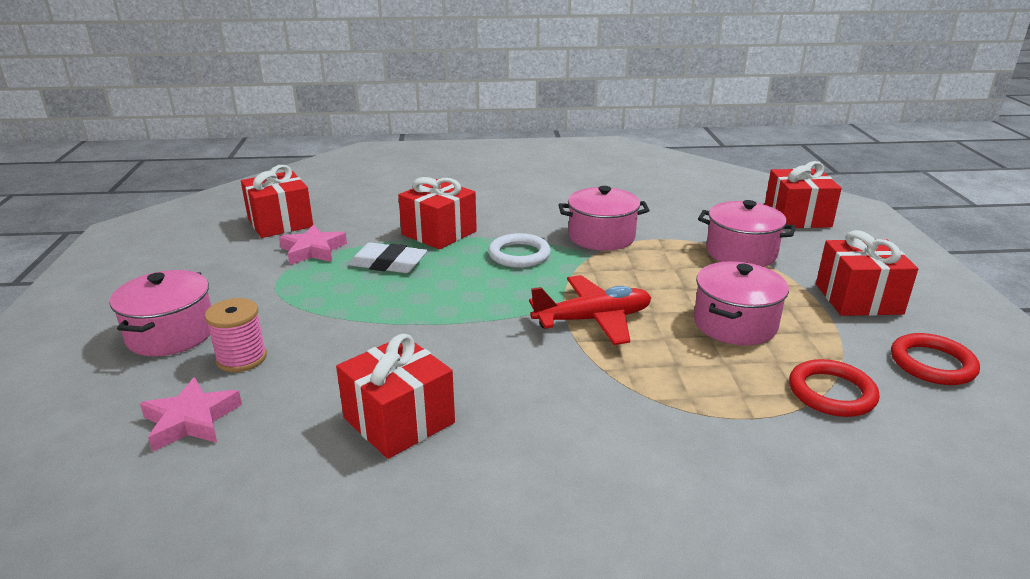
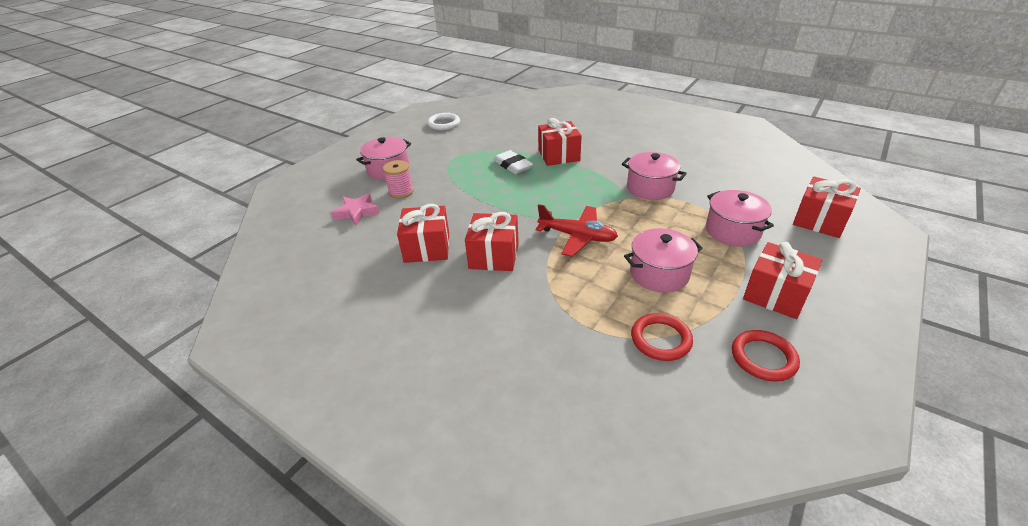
camera: 40 degrees right, 10 degrees up
red gift [241,165,313,238] -> red gift moved to [465,212,519,271]
pink star [279,225,347,265] -> none
white ring [488,233,551,268] -> white ring moved to [427,113,460,130]

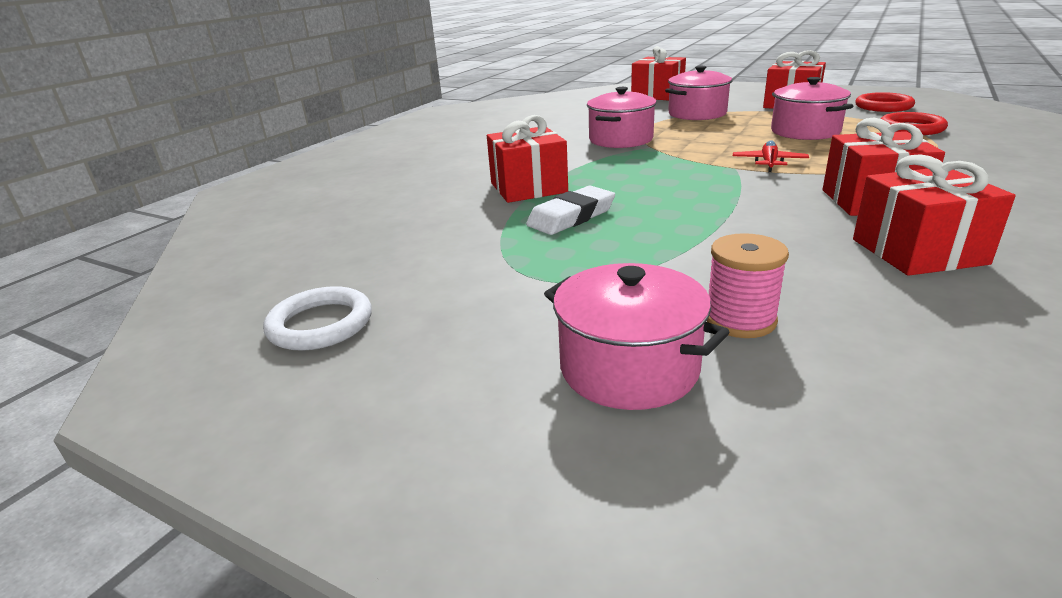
camera: 95 degrees left, 10 degrees down
pink star [331,193,380,226] -> none
red plane [536,204,618,257] -> red plane [733,140,809,172], size x0.60

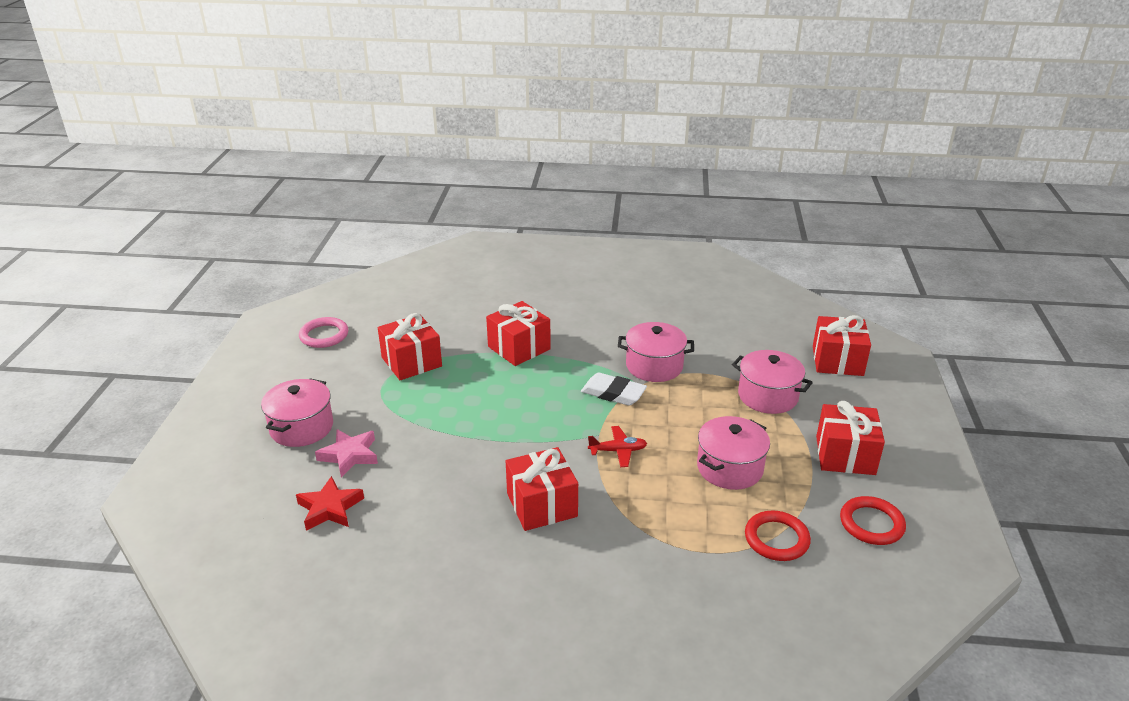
camera: 65 degrees right, 5 degrees up
white ring [263,286,372,351] -> pink ring [299,317,348,348]
white eraser [526,186,615,235] -> white eraser moved to [581,373,647,406]
pink spool [707,233,789,338] -> pink star [315,429,378,477]
red gift [853,154,1016,276] -> red gift moved to [378,313,442,380]
none -> red star [296,476,364,531]

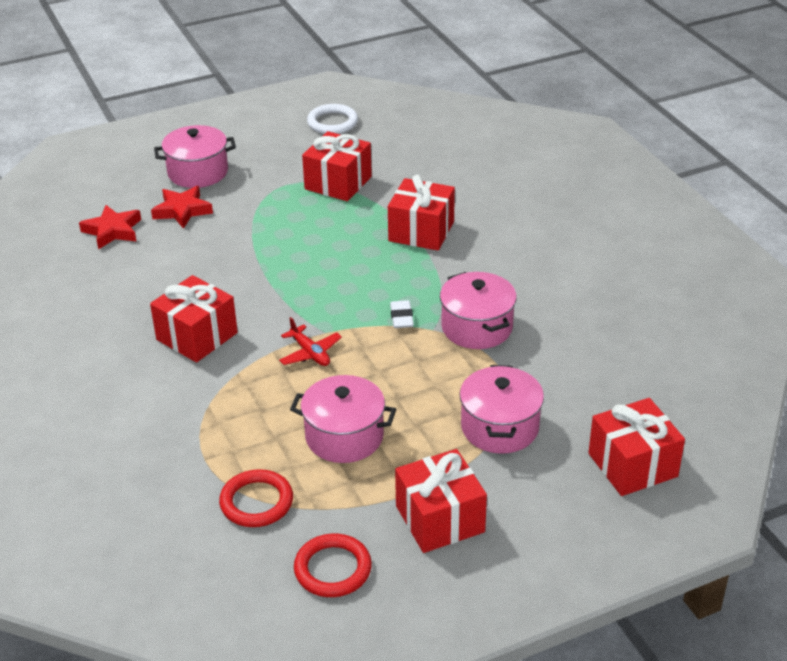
camera: 60 degrees right, 5 degrees up
pink ring [299,317,348,348] -> white ring [307,104,358,134]
pink star [315,429,378,477] -> red star [151,186,213,229]
white eraser [581,373,647,406] -> white eraser [390,300,414,328], size x0.62

